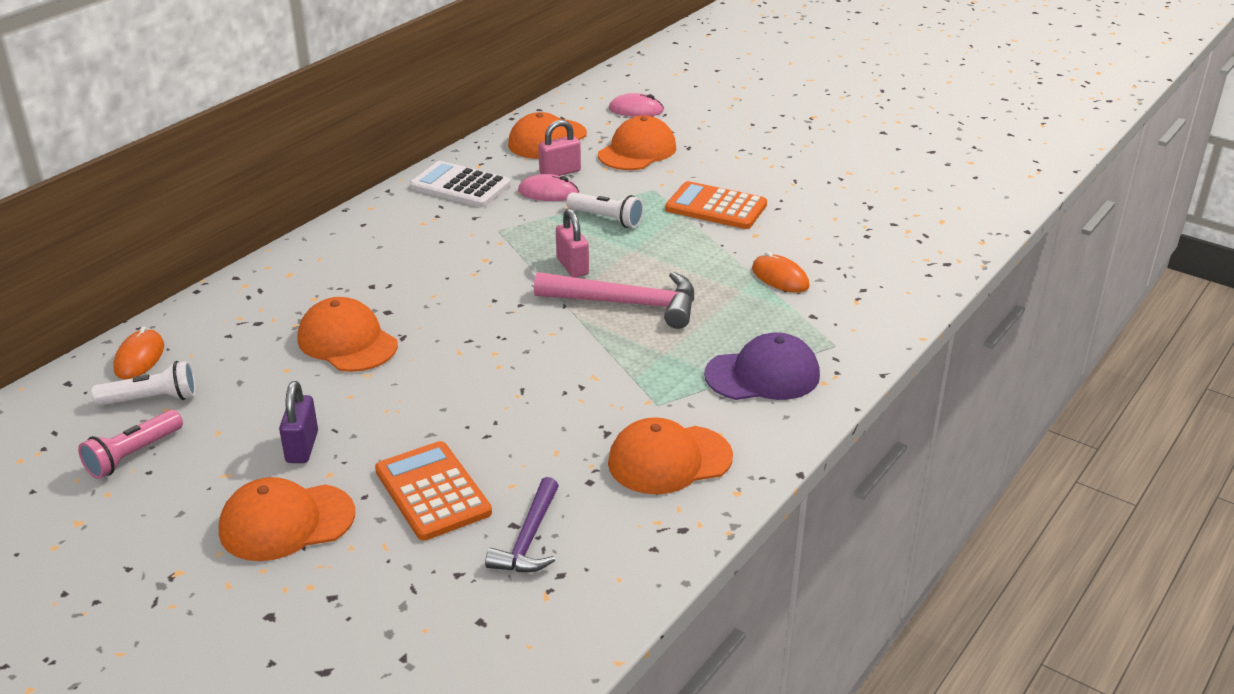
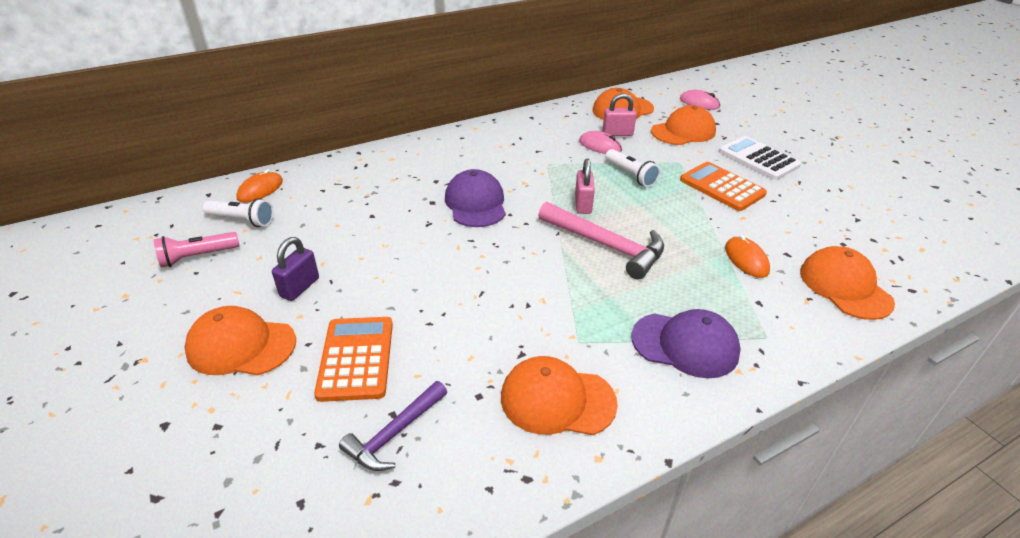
camera: 25 degrees right, 5 degrees up
orange cap [298,297,398,372] -> orange cap moved to [800,246,895,320]
white calculator [410,161,511,207] -> white calculator moved to [719,136,801,180]
none -> purple cap [445,169,506,227]

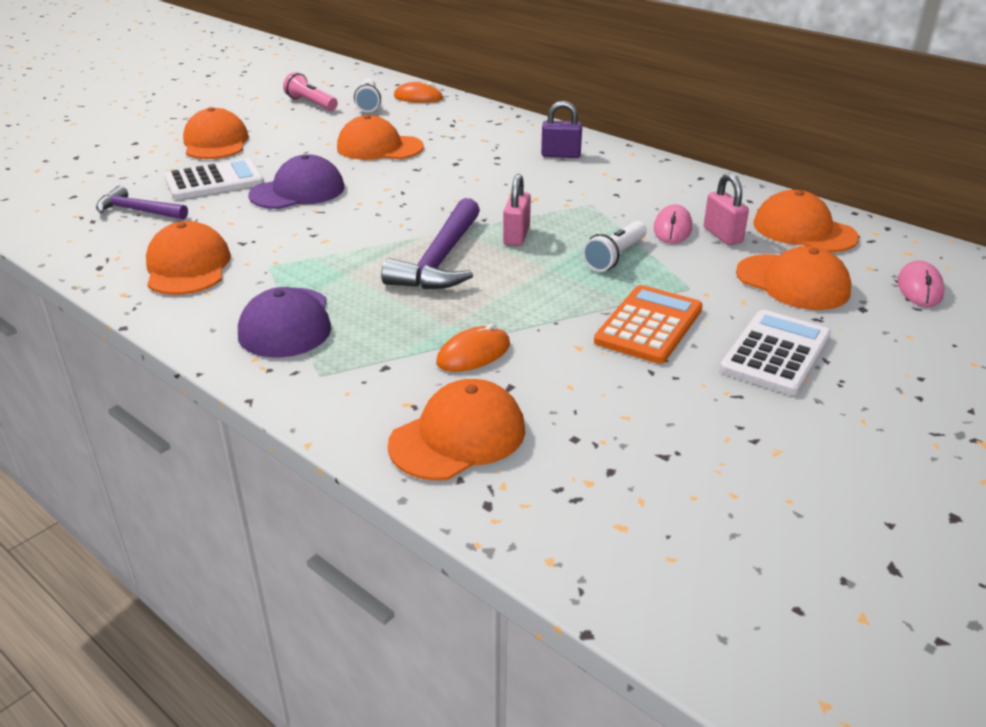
camera: 70 degrees right, 5 degrees down
purple padlock [272,237,319,301] -> purple padlock moved to [541,101,582,158]
orange calculator [314,317,393,402] -> white calculator [165,158,264,200]
purple cap [445,169,506,227] -> purple cap moved to [248,154,345,209]
pink hammer [538,202,664,280] -> purple hammer [381,198,480,289]
pink padlock [575,159,595,214] -> pink padlock turned 60 degrees counterclockwise [503,174,531,246]
none -> orange cap [337,115,424,160]

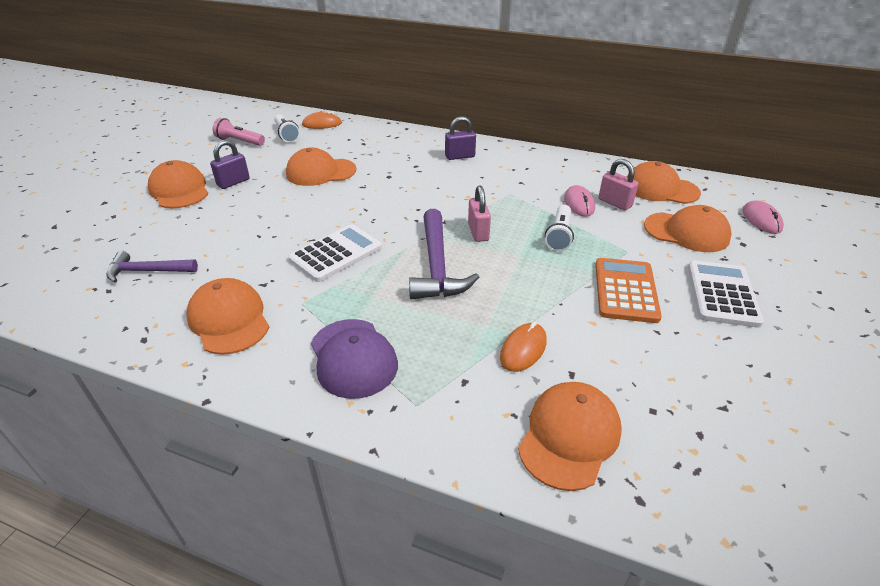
camera: 20 degrees left, 5 degrees up
white calculator [165,158,264,200] -> white calculator moved to [289,224,382,282]
purple cap [248,154,345,209] -> none
none -> purple padlock [210,140,250,189]

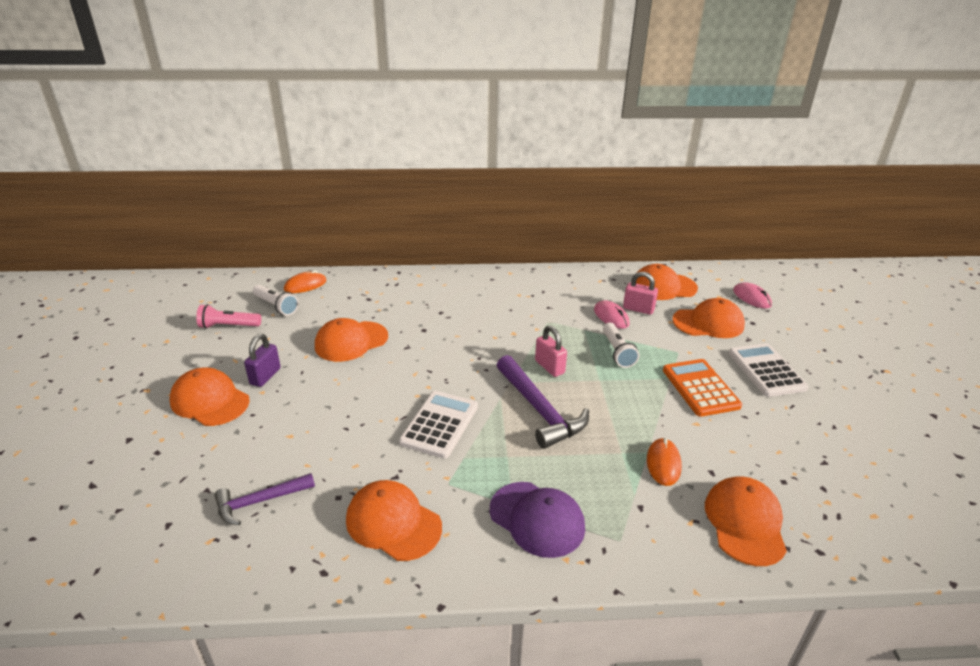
camera: 25 degrees left, 5 degrees down
purple padlock [445,116,476,160] -> none

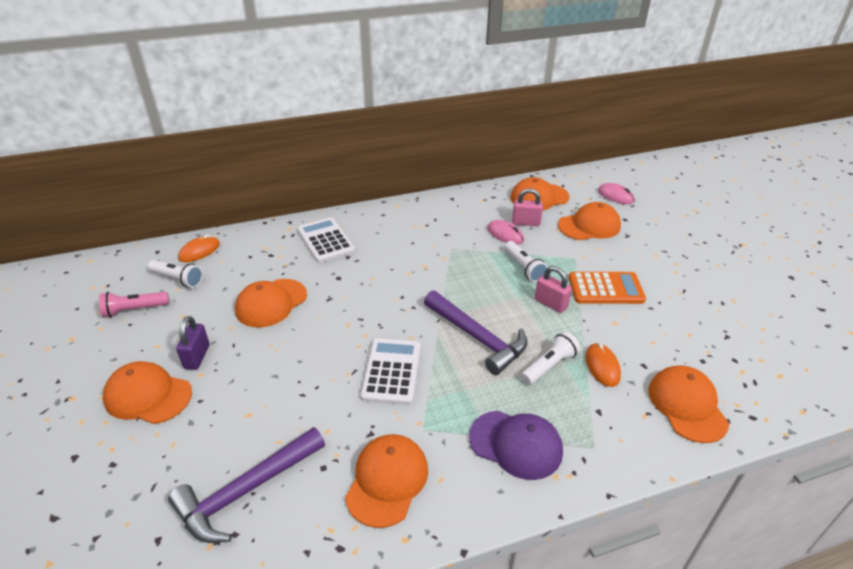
camera: 15 degrees left, 5 degrees up
purple hammer [215,473,315,525] -> purple hammer [168,427,325,543], size x1.59
orange cap [346,480,442,561] -> orange cap turned 90 degrees clockwise [345,434,428,528]
pink padlock [535,325,567,377] -> pink padlock moved to [535,266,572,313]
orange calculator [663,359,742,417] -> orange calculator turned 120 degrees clockwise [569,272,646,304]
white calculator [729,343,809,397] -> white calculator moved to [297,217,355,263]
none -> white flashlight [521,331,580,385]

